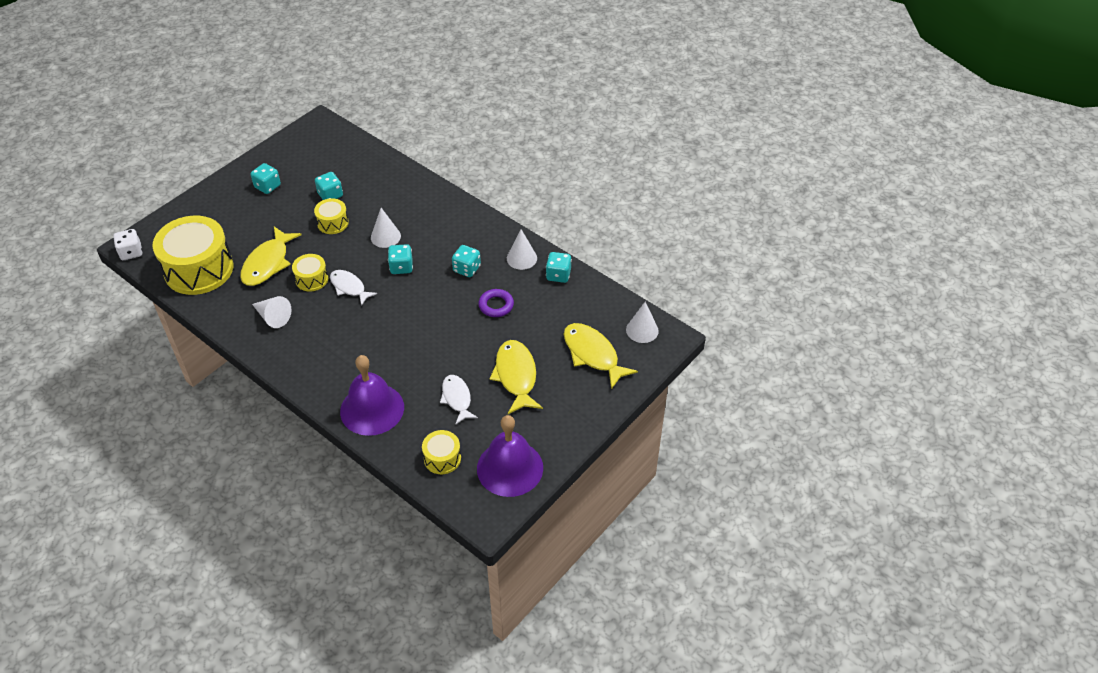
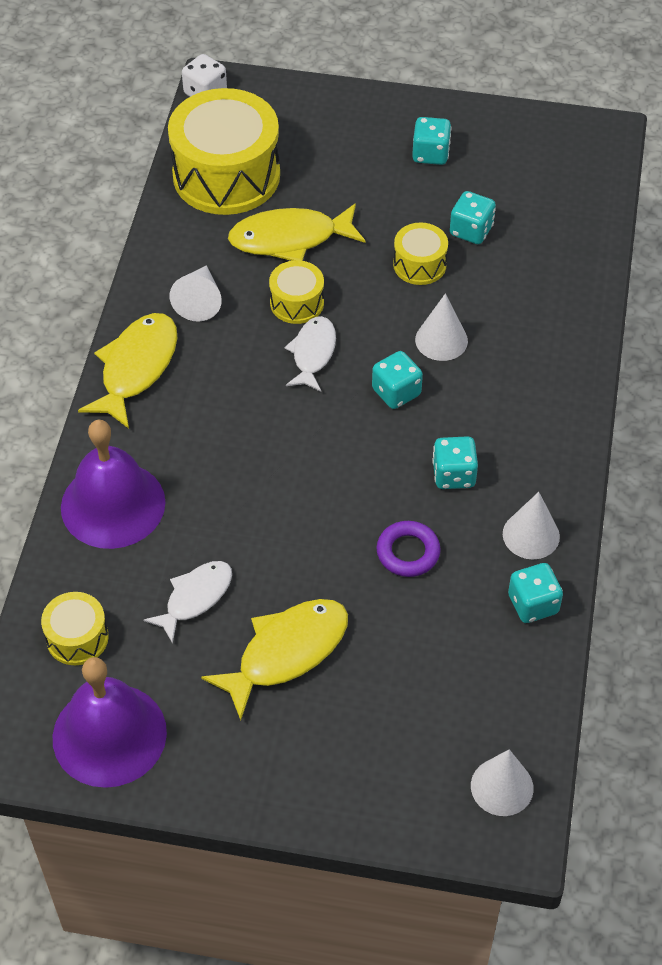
camera: 60 degrees right, 5 degrees up
yellow fish [564,323,638,390] -> yellow fish moved to [78,313,177,429]

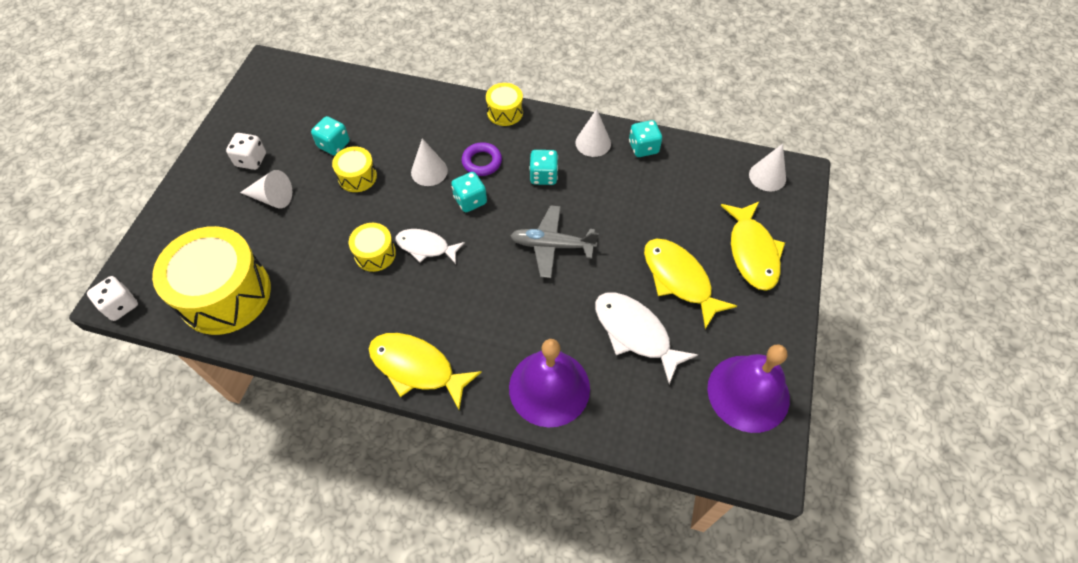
camera: 85 degrees left, 5 degrees up
yellow drum [41,592,109,665] -> yellow drum moved to [486,83,523,126]
white fish [143,561,232,644] -> white fish [595,292,698,384], size x1.52
white cone [170,265,222,322] -> white cone moved to [240,170,292,208]
yellow fish [228,203,365,261] -> yellow fish moved to [721,202,785,291]
purple ring [377,521,441,577] -> purple ring moved to [462,142,502,176]
turquoise dice [412,117,452,165] -> white dice [226,133,266,170]
none -> grey plane [510,205,599,278]

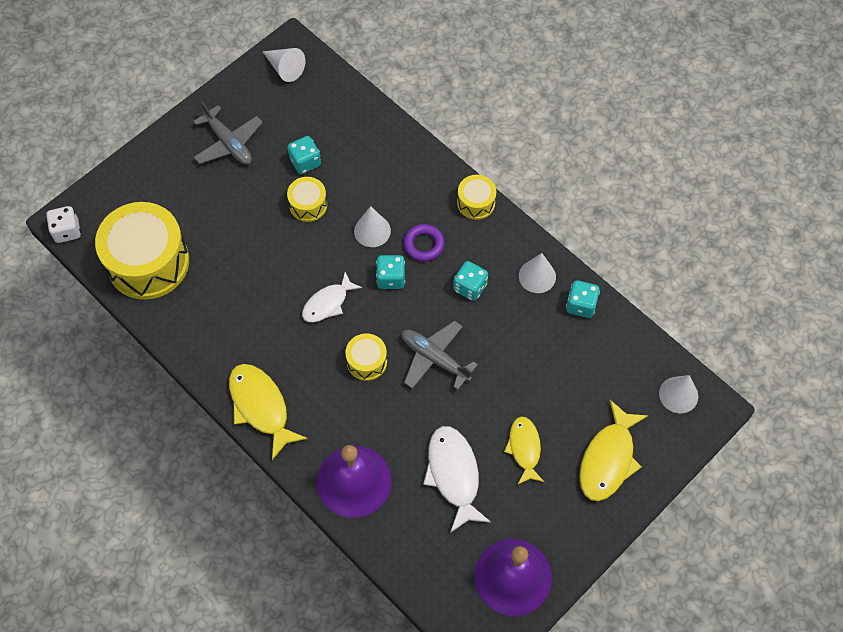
camera: 30 degrees right, 5 degrees up
white dice [226,133,266,170] -> grey plane [193,102,263,165]
white cone [240,170,292,208] -> white cone moved to [262,48,305,82]
yellow drum [349,223,396,272] -> yellow drum moved to [345,333,387,381]
white fish [395,229,465,264] -> white fish turned 90 degrees counterclockwise [302,272,362,323]
yellow fish [644,239,737,329] -> yellow fish [504,416,544,485], size x0.66

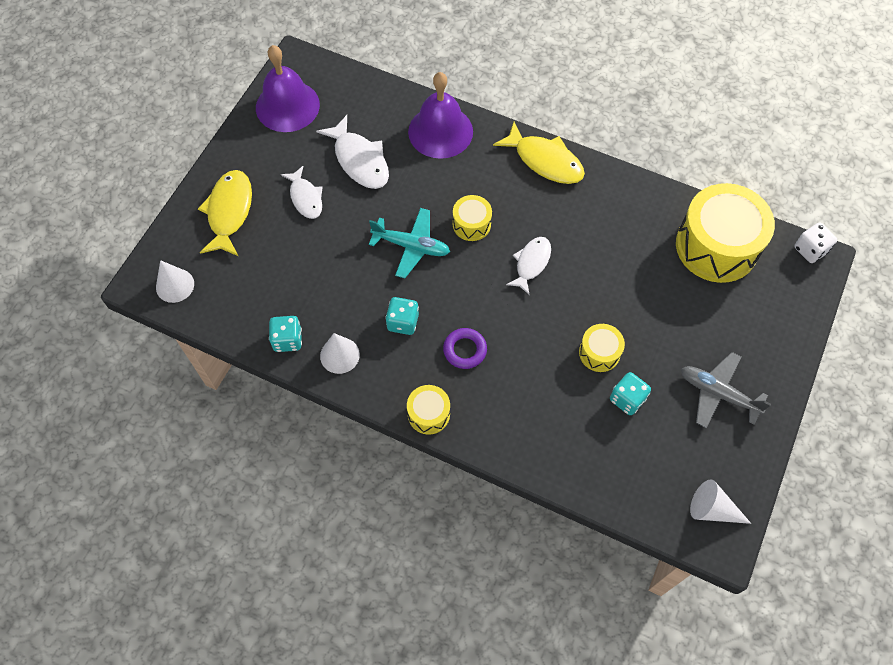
camera: 160 degrees right, 0 degrees up
white cone [354,206,391,247] -> none
turquoise dice [376,255,405,289] -> none
grey plane [402,321,478,390] -> turquoise plane [369,208,450,278]
yellow fish [504,416,544,485] -> white fish [281,166,323,219]

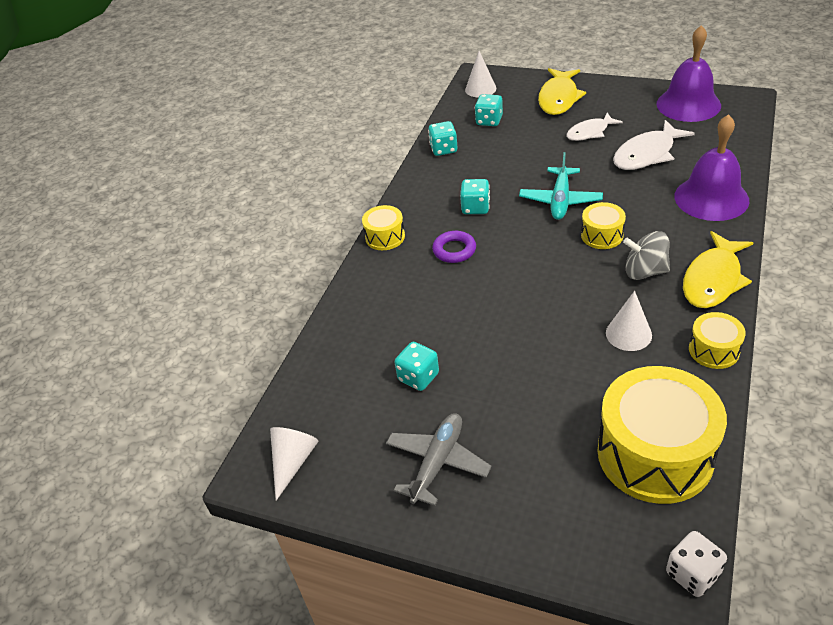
camera: 90 degrees right, 20 degrees down
yellow fish [198,170,252,256] -> yellow fish turned 105 degrees clockwise [538,68,586,115]
white cone [320,333,360,374] -> white cone moved to [606,291,652,351]
white fish [506,237,551,295] -> none
yellow drum [579,324,625,372] -> yellow drum moved to [689,312,746,369]
none -> turquoise dice [475,94,503,126]
none -> grey spinning top [623,231,670,280]

